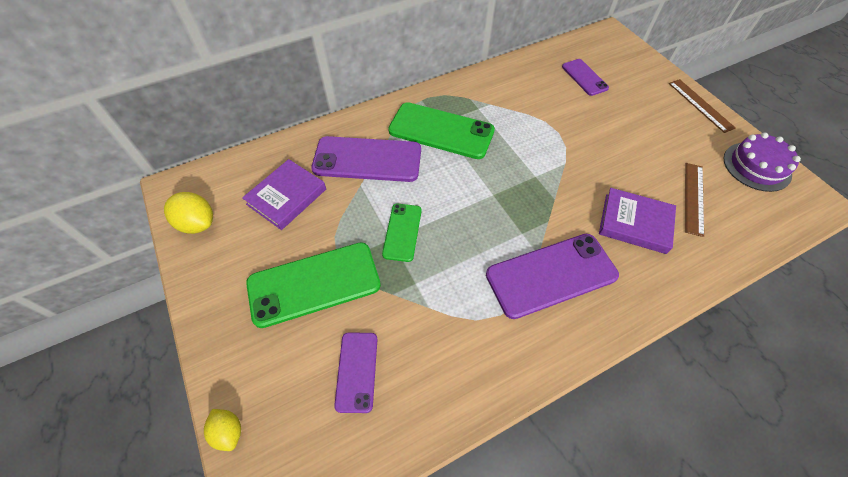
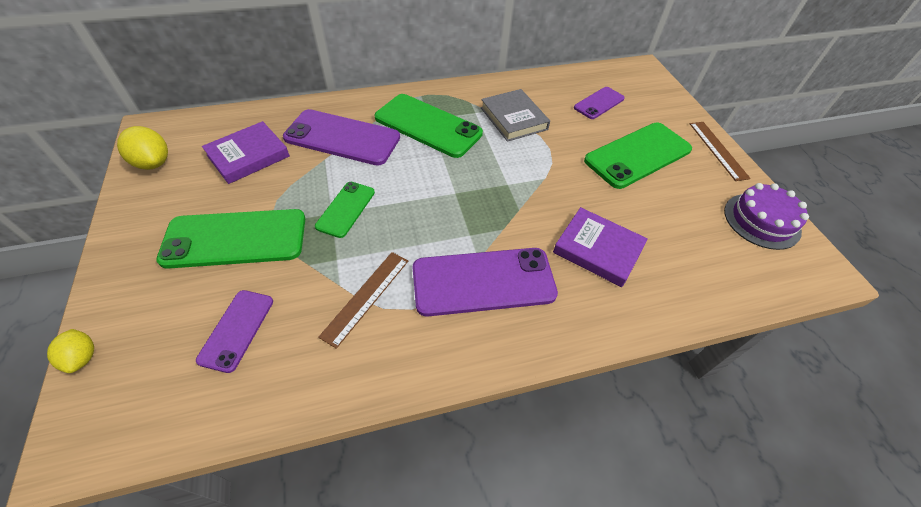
camera: 10 degrees right, 5 degrees down
purple phone [562,59,609,96] -> purple phone turned 60 degrees clockwise [574,87,625,119]
brown ruler [685,163,704,237] -> brown ruler moved to [318,252,408,349]
none -> grey book [481,89,550,142]
none -> green phone [584,123,692,189]

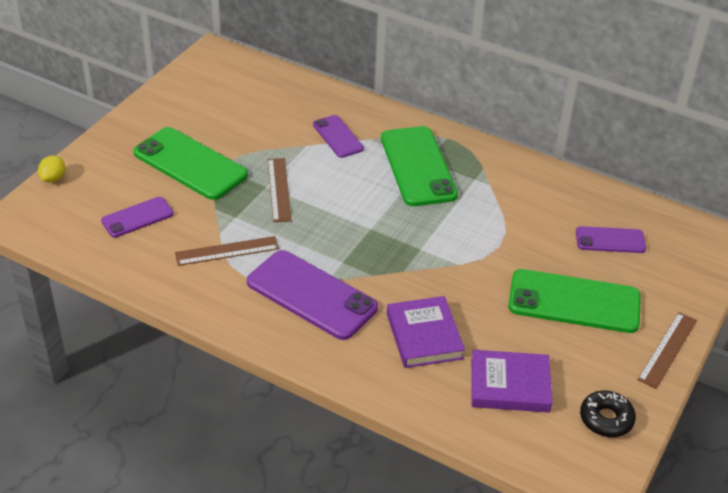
camera: 45 degrees right, 10 degrees down
yellow lemon [117,126,168,170] -> none
purple book [202,121,290,184] -> purple book moved to [471,350,552,413]
purple phone [283,109,400,166] -> purple phone [313,115,364,158], size x0.56
green phone [315,182,375,238] -> brown ruler [268,158,292,222]
grey book [481,89,550,142] -> none
purple cake [724,183,809,250] -> black donut [580,391,636,437]

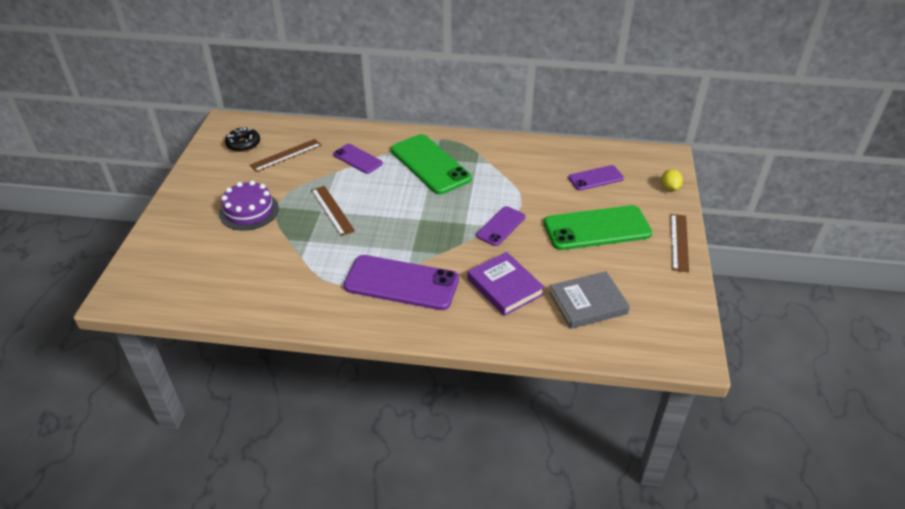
camera: 20 degrees left, 0 degrees up
yellow lemon [38,155,65,182] -> yellow lemon moved to [661,169,683,191]
purple phone [101,197,174,237] -> purple phone moved to [476,206,525,246]
green phone [133,127,248,200] -> purple cake [219,180,279,231]
brown ruler [175,236,279,266] -> brown ruler moved to [250,139,322,172]
purple book [471,350,552,413] -> grey book [549,271,630,329]
black donut [580,391,636,437] -> black donut moved to [225,127,260,152]

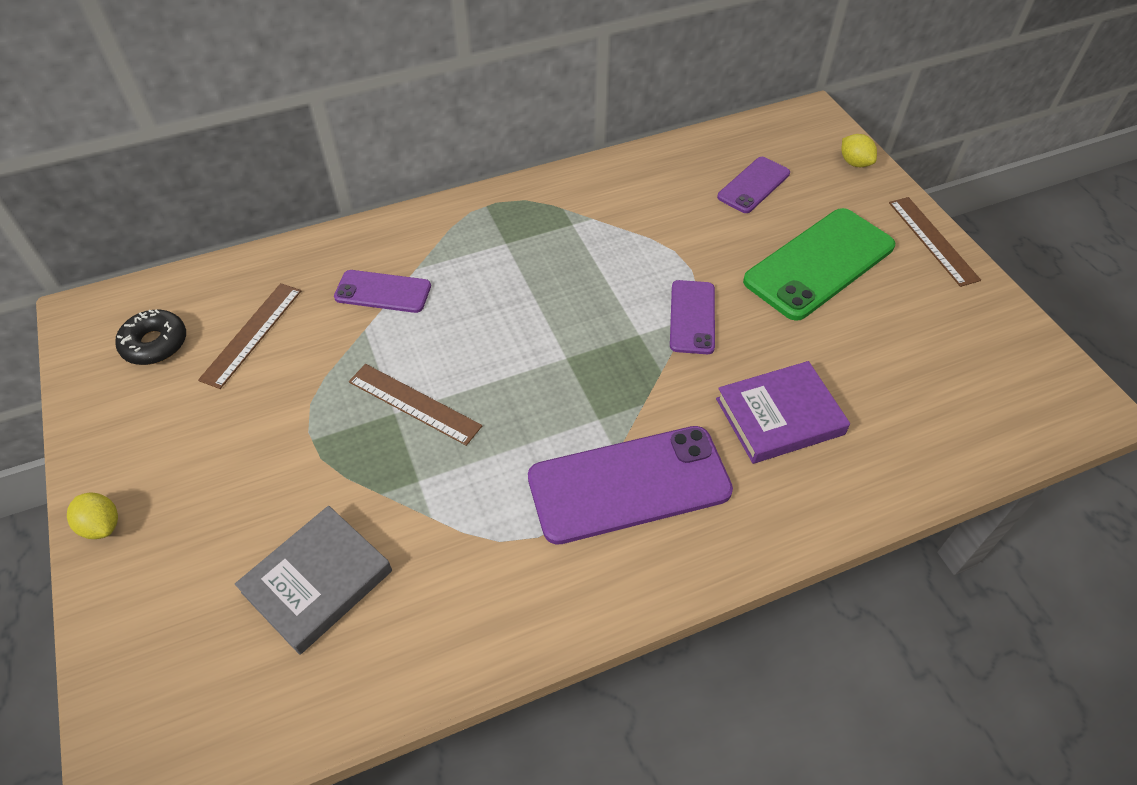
camera: 30 degrees left, 10 degrees up
purple cake [219,180,279,231] -> none
green phone [391,134,472,194] -> none
purple book [467,252,545,316] -> purple book turned 45 degrees counterclockwise [716,361,850,464]
grey book [549,271,630,329] -> grey book moved to [235,506,392,655]
none -> yellow lemon [67,493,118,539]

